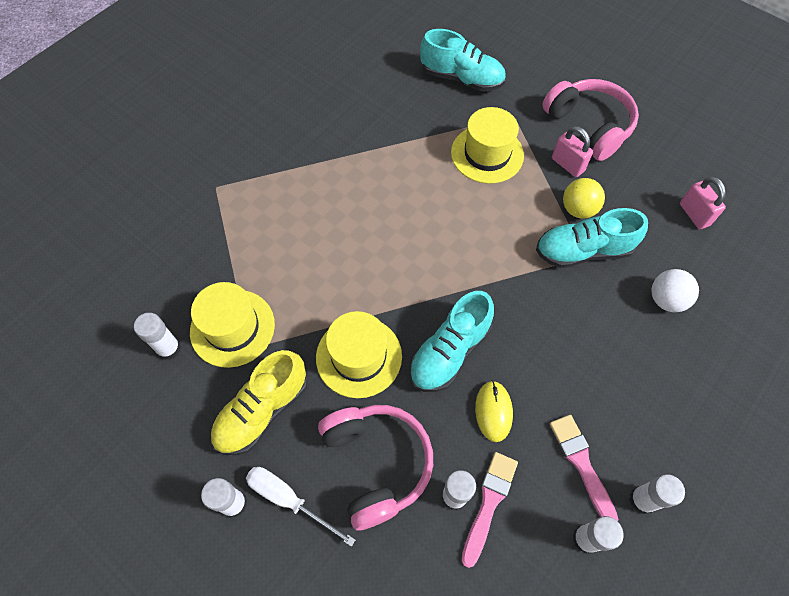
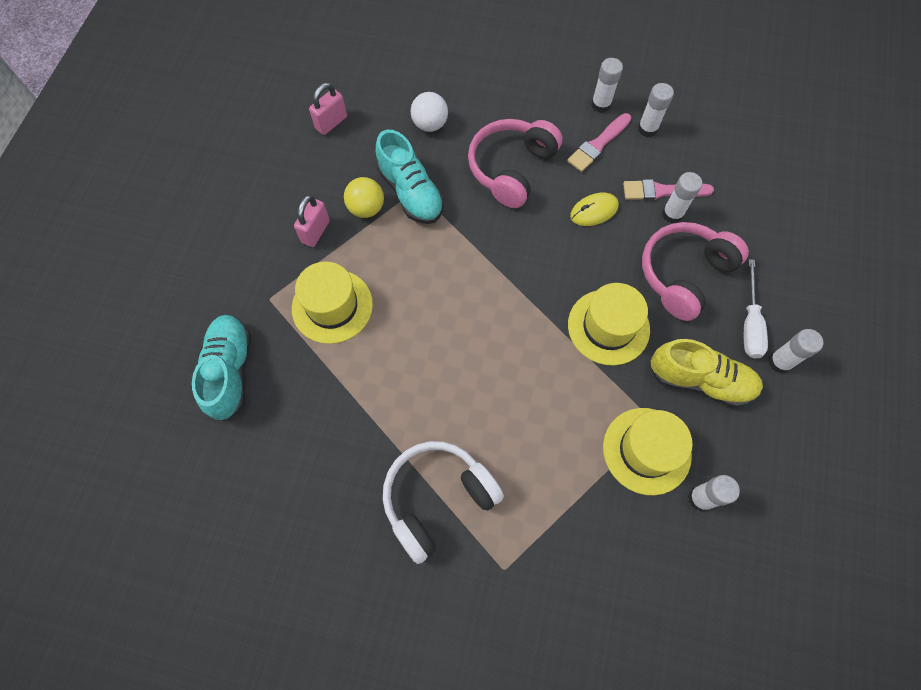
camera: 115 degrees left, 5 degrees up
turquoise shoe [409,291,494,392] -> none
pink headphones [542,79,639,161] -> pink headphones moved to [468,119,562,208]
none -> white headphones [383,441,504,564]

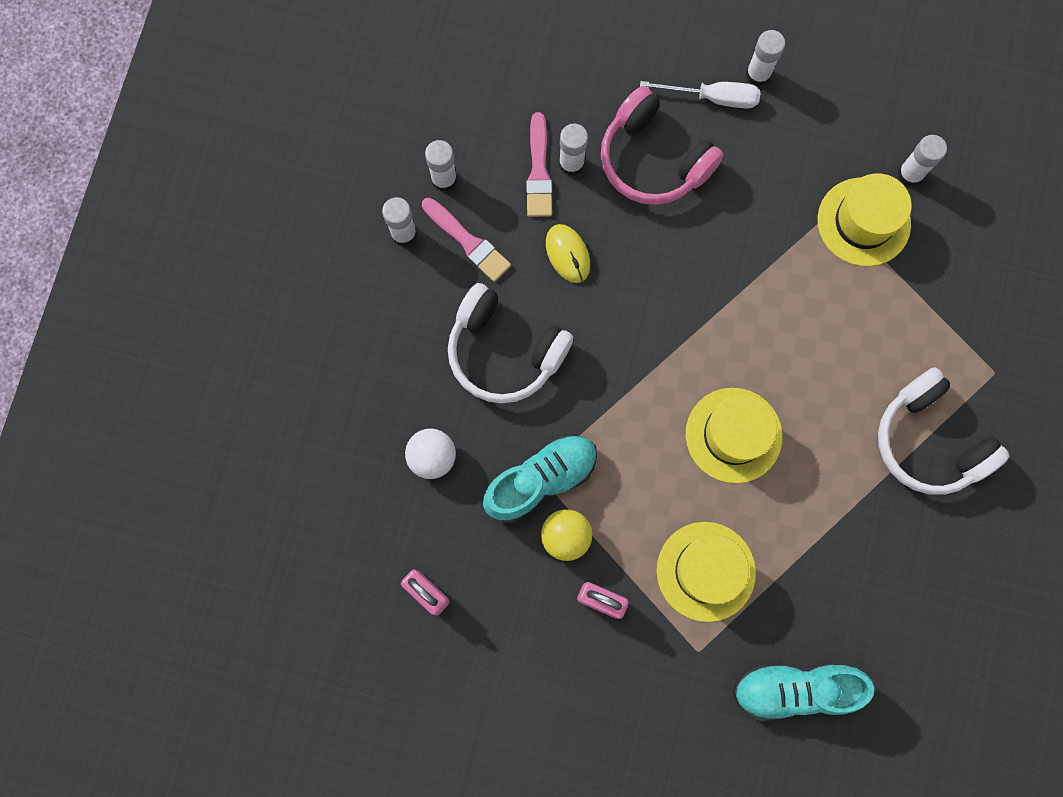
camera: 90 degrees left, 10 degrees up
pink headphones [468,119,562,208] -> white headphones [448,283,573,403]
yellow hat [568,283,650,366] -> yellow hat moved to [686,388,783,484]
yellow shoe [650,339,763,407] -> none

